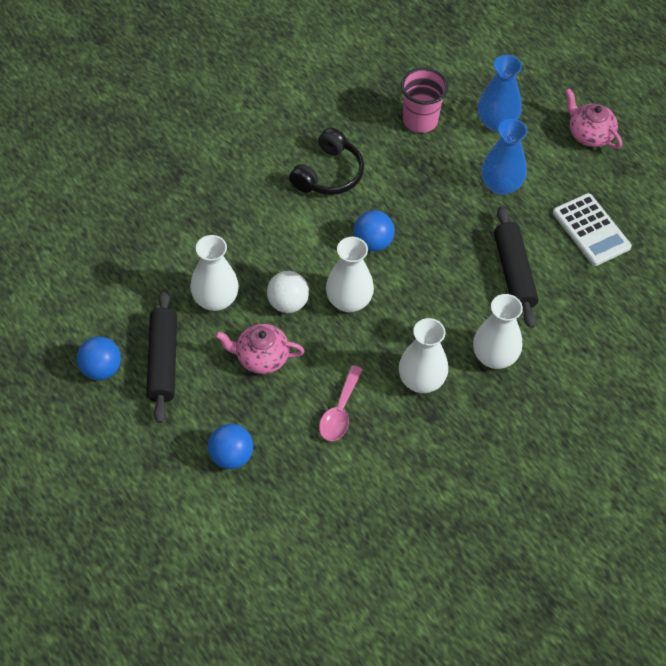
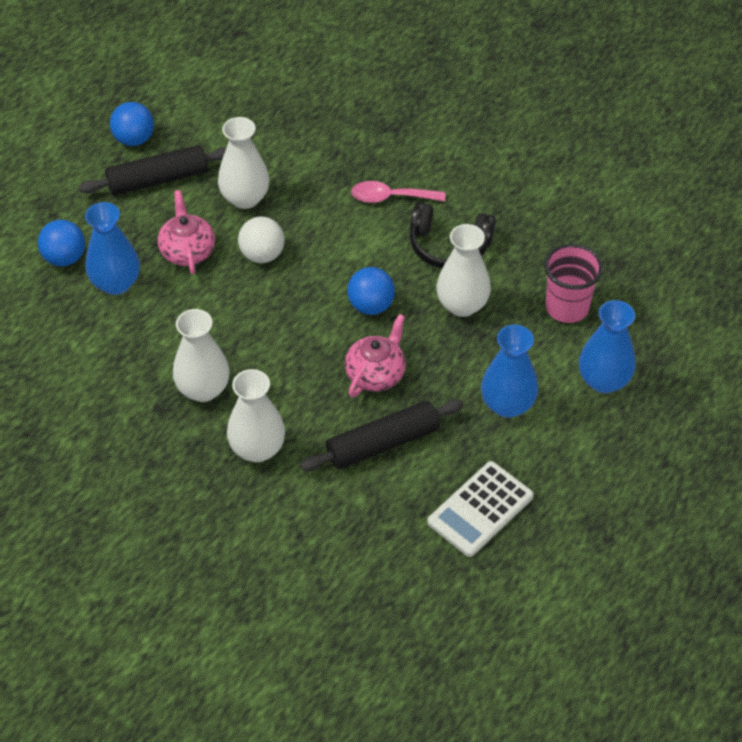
camera: 75 degrees right, 5 degrees down
pink spoon [319,365,363,441] -> pink spoon moved to [351,181,445,203]
white vase [326,237,374,312] -> white vase moved to [436,224,491,317]
pink teapot [565,88,622,149] -> pink teapot moved to [345,314,406,397]
none -> blue vase [85,202,140,295]

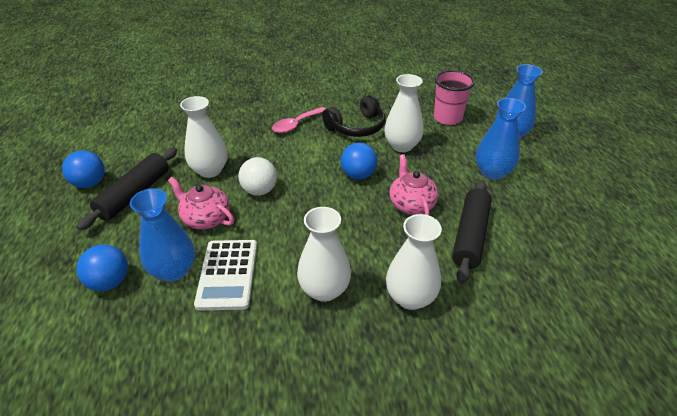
camera: 45 degrees left, 10 degrees down
white calculator [427,461,534,557] -> white calculator moved to [194,240,257,311]

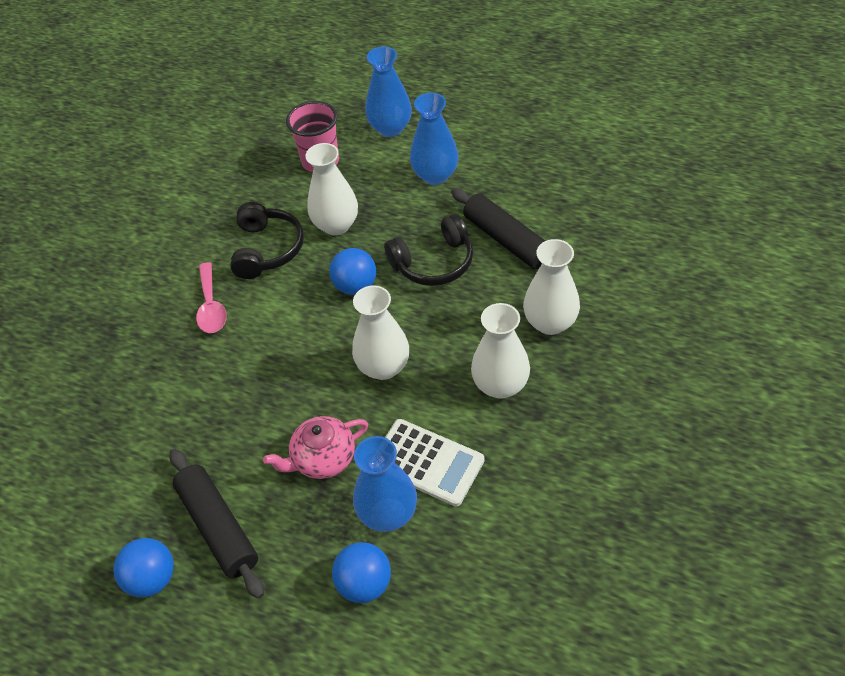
camera: 55 degrees left, 10 degrees up
white vase [180,96,228,178] -> white vase moved to [352,285,409,380]
white ball [238,157,277,196] -> none
pink teapot [390,154,439,215] -> black headphones [384,214,473,286]

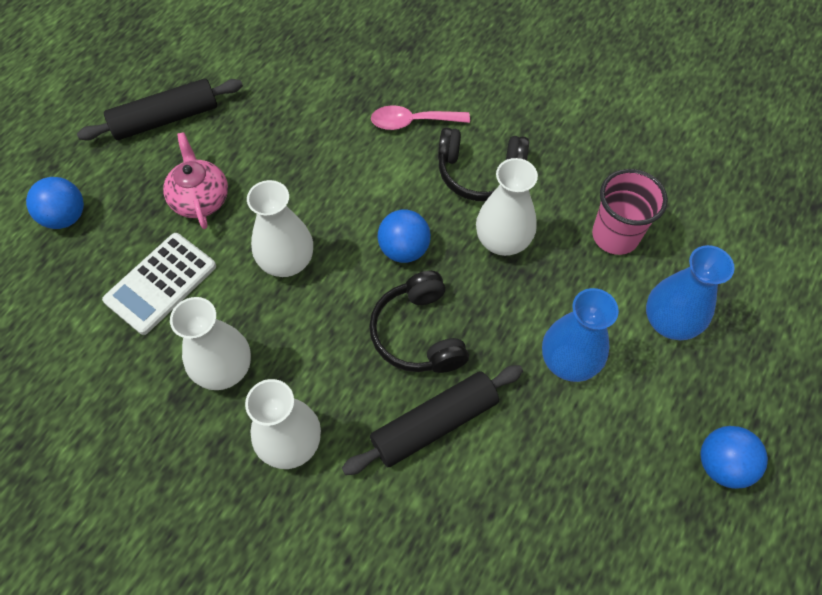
camera: 95 degrees right, 10 degrees up
blue ball [113,538,174,597] -> blue ball moved to [701,426,768,489]
blue vase [353,436,417,532] -> none

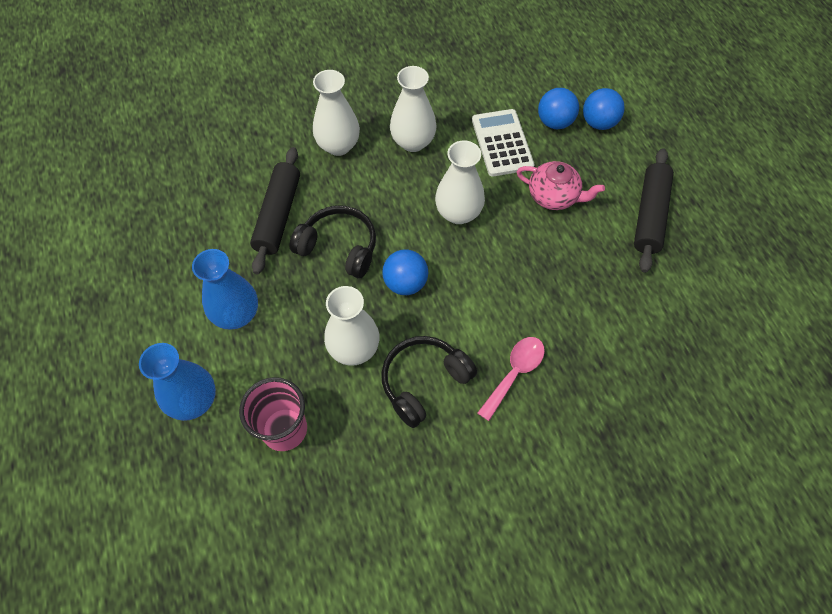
camera: 130 degrees right, 0 degrees up
blue ball [701,426,768,489] -> blue ball moved to [538,88,579,129]

